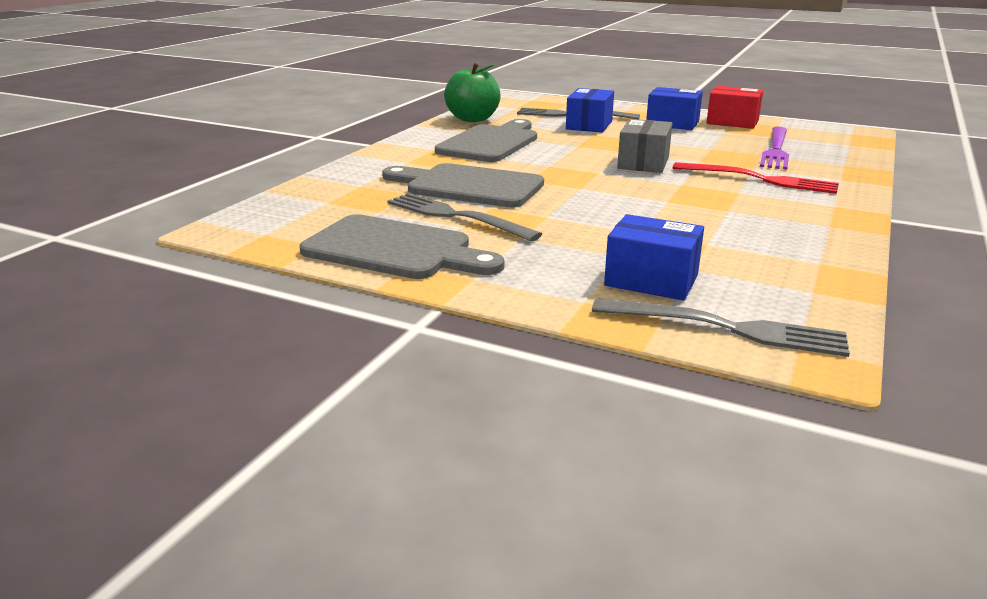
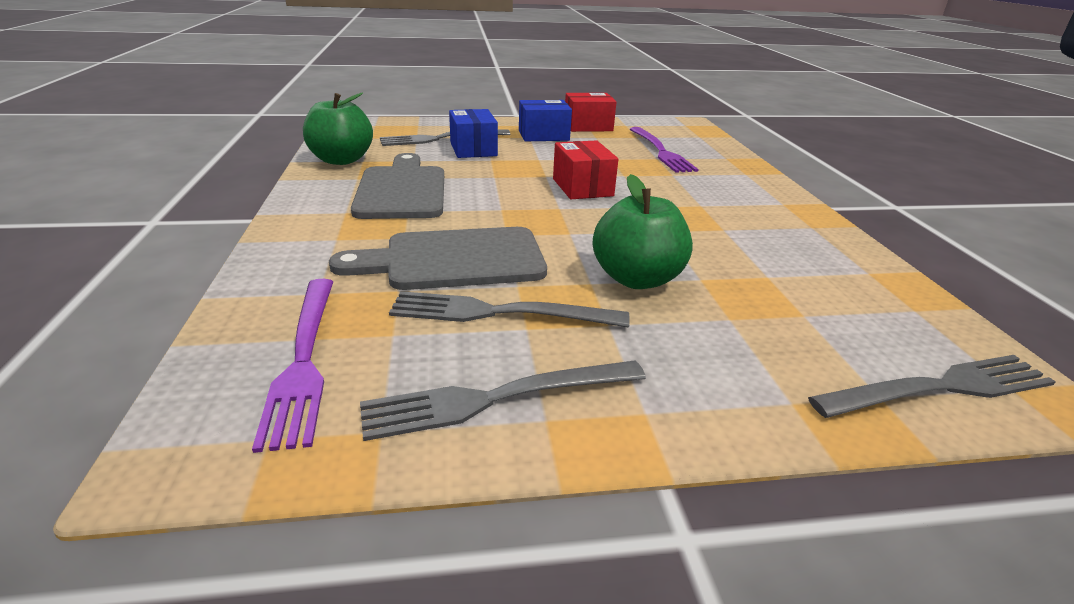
camera: 35 degrees left, 5 degrees up
grey cutting board [299,214,505,279] -> grey fork [360,360,646,441]
blue box [604,214,704,301] -> none
grey box [617,119,673,173] -> red box [553,140,618,199]
red fork [673,162,839,194] -> none
none -> purple fork [252,279,333,453]
none -> green apple [593,174,693,289]

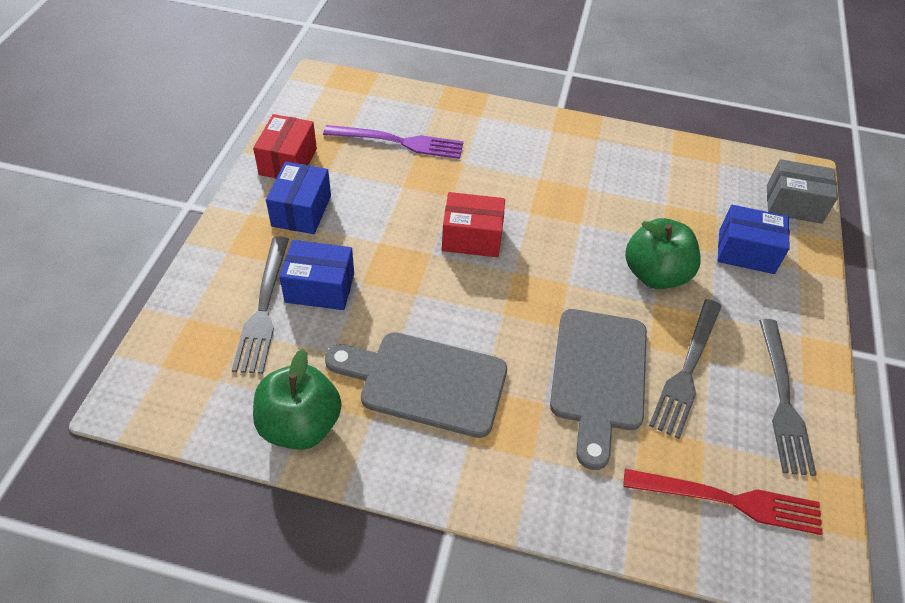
camera: 70 degrees left, 20 degrees up
purple fork [252,279,333,453] -> red fork [623,469,823,535]
grey fork [808,355,1056,418] -> grey box [767,159,838,224]
none -> blue box [718,205,790,274]

